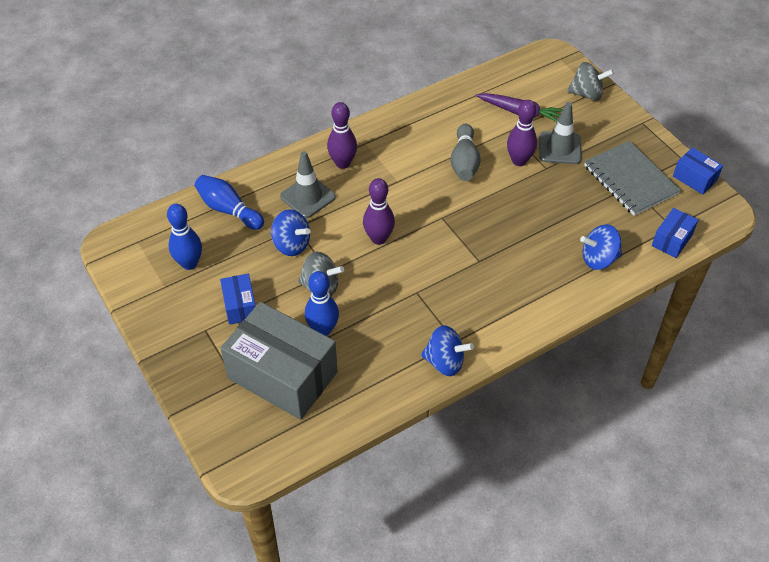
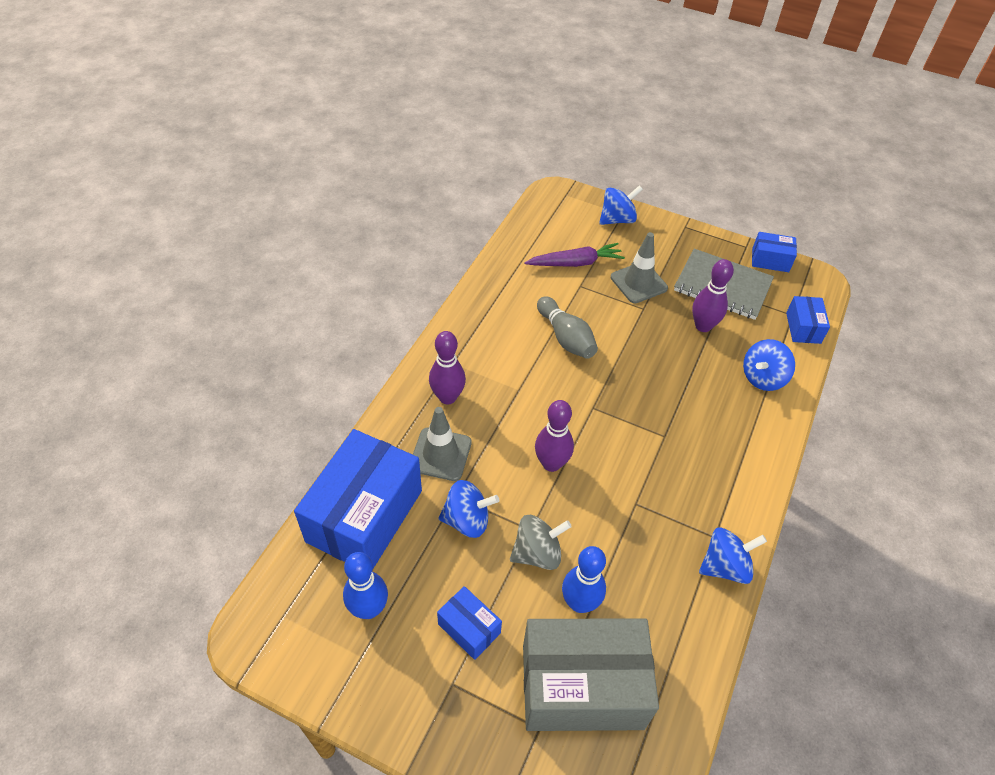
camera: 35 degrees left, 0 degrees up
blue bowling pin [195,175,264,230] -> blue box [294,429,422,570]
purple bowling pin [507,100,537,166] -> purple bowling pin moved to [692,259,734,332]
grey spinning top [567,62,614,101] -> blue spinning top [599,185,643,225]

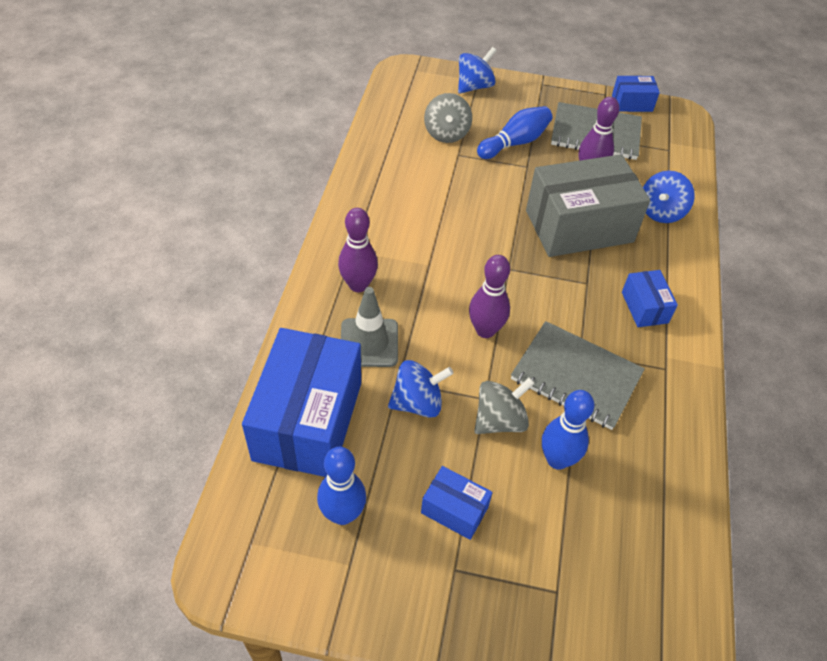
camera: 15 degrees left, 0 degrees up
grey box [523,618,659,731] -> grey box moved to [526,154,650,257]
purple carrot [524,243,625,267] -> grey spinning top [424,93,472,143]
grey bowling pin [537,296,598,359] -> none
grey traffic cone [611,232,668,303] -> blue bowling pin [477,106,552,159]
blue spinning top [699,527,767,584] -> none
blue box [786,296,830,344] -> blue box moved to [622,270,678,327]
none -> grey notebook [511,321,645,430]

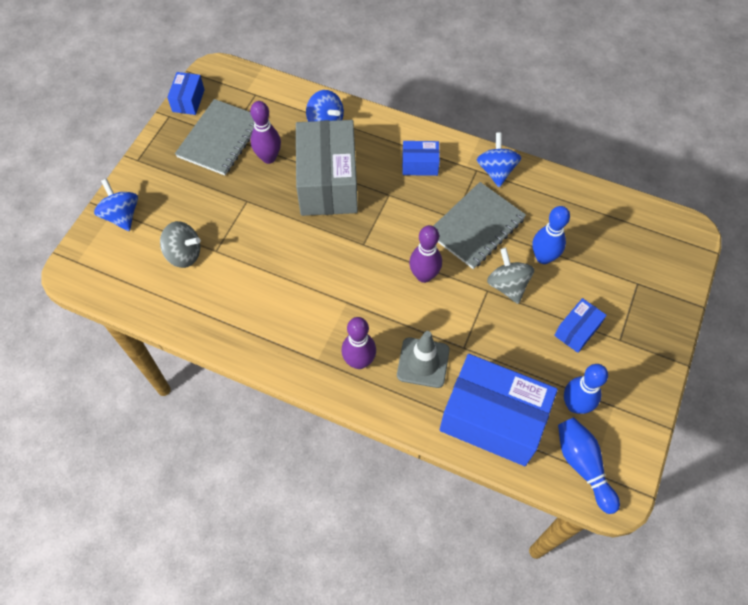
camera: 75 degrees left, 10 degrees up
blue spinning top [388,360,454,418] -> blue spinning top moved to [477,132,521,187]
blue bowling pin [477,106,552,159] -> blue bowling pin moved to [558,417,620,514]

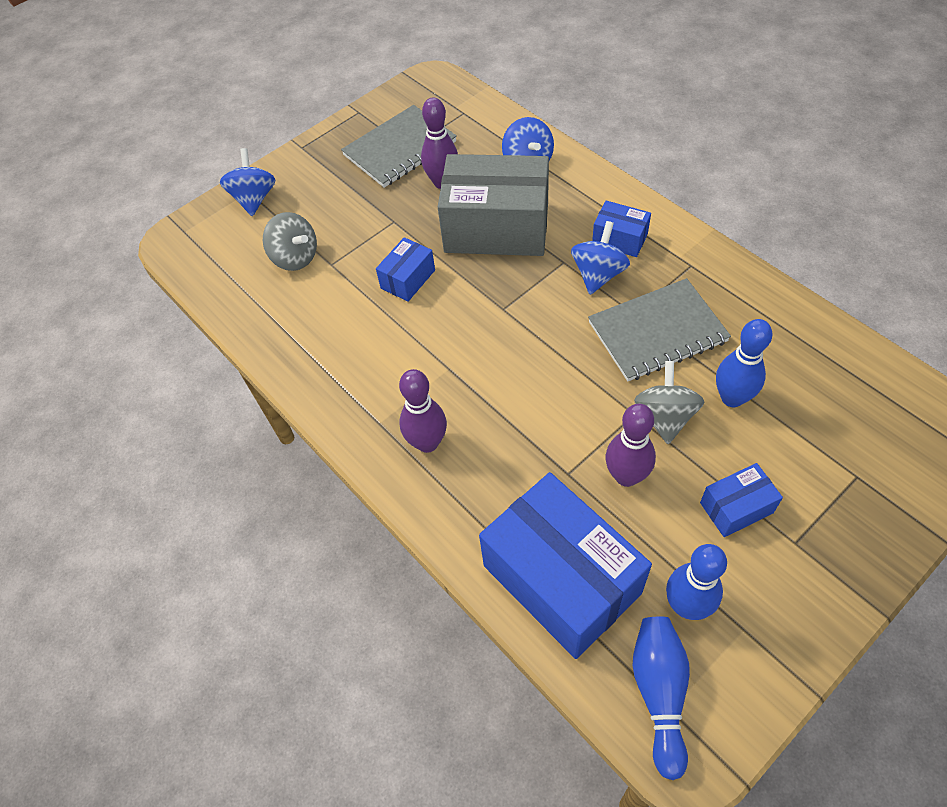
camera: 30 degrees right, 5 degrees down
blue box [167,72,205,115] -> blue box moved to [376,237,435,302]
grey box [296,120,358,216] -> grey box turned 75 degrees clockwise [438,154,549,256]
grey traffic cone [397,331,450,388] -> none
purple bowling pin [409,225,442,283] -> purple bowling pin moved to [606,404,656,487]
blue spinning top [477,132,521,187] -> blue spinning top moved to [571,221,630,295]

